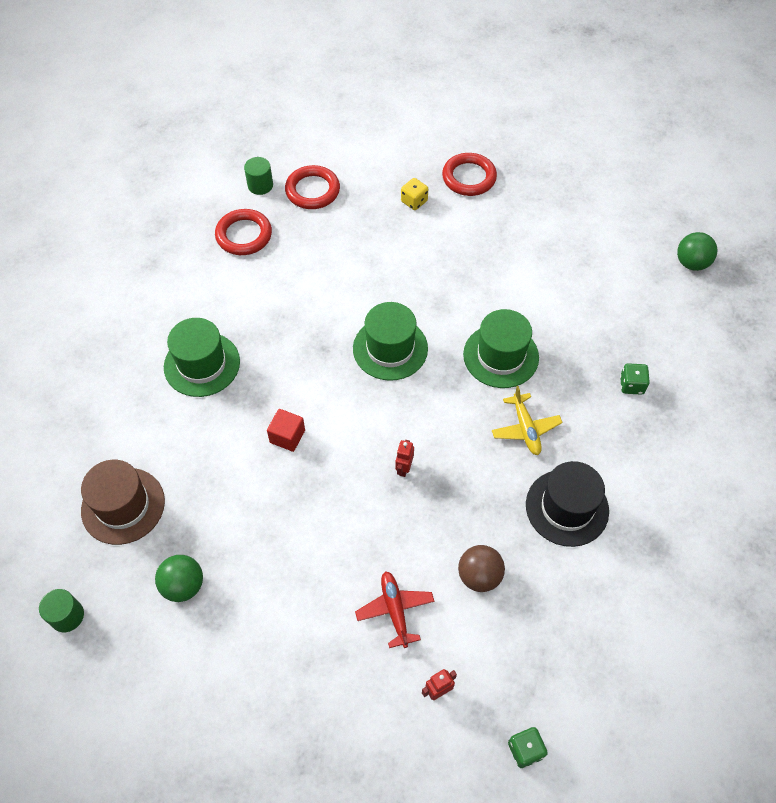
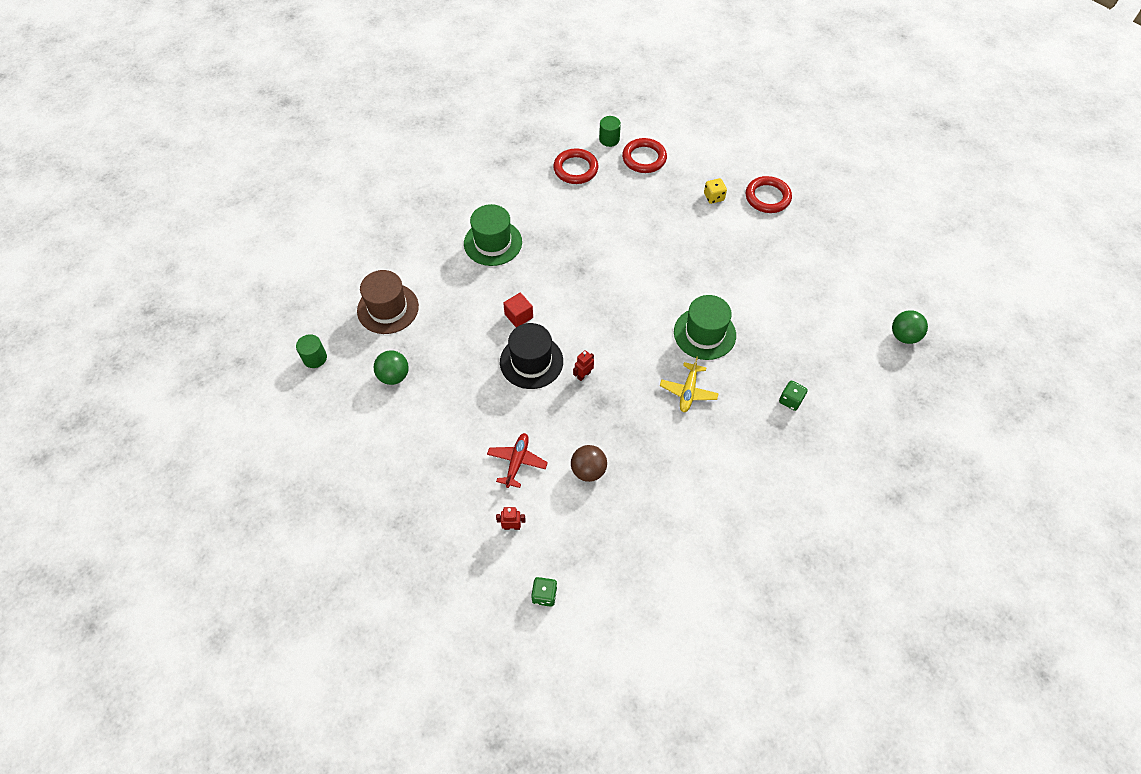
camera: 30 degrees right, 0 degrees up
green hat [353,302,428,381] -> none
black hat [526,461,609,547] -> black hat moved to [500,323,563,389]

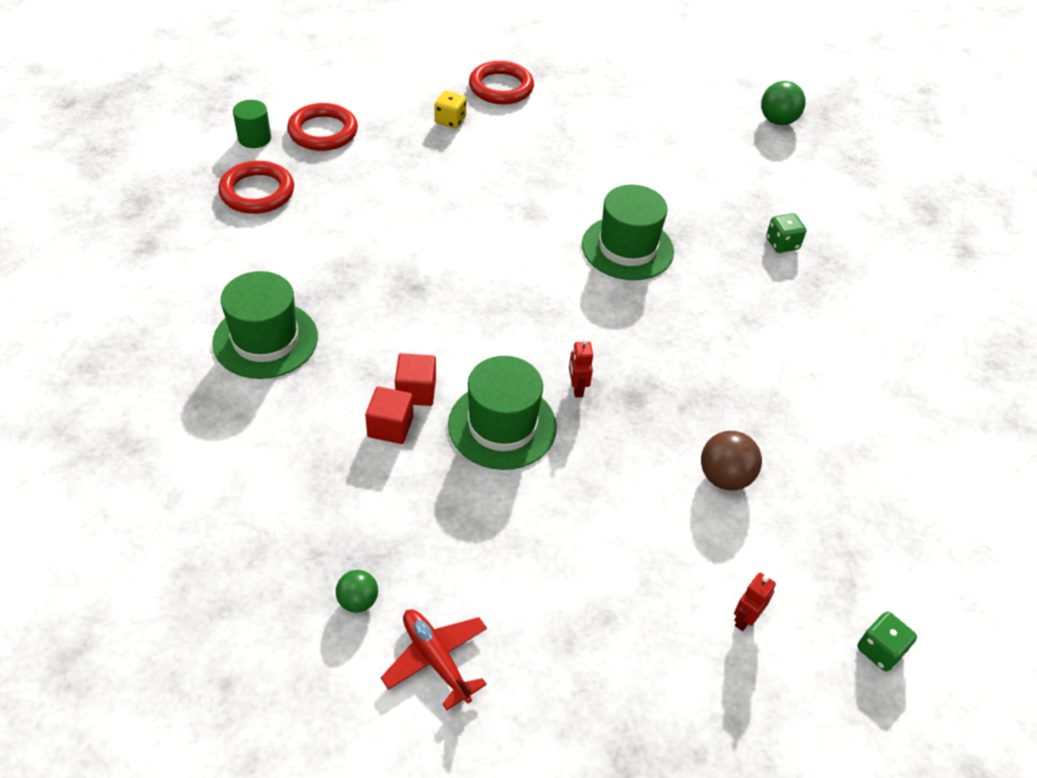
camera: 55 degrees left, 10 degrees down
green cylinder [296,334,327,368] -> none
brown hat [357,270,419,334] -> none
green ball [374,351,409,385] -> green ball [336,570,378,613], size x0.63
red plane [487,433,548,488] -> red plane moved to [381,609,487,710]
black hat [500,323,563,389] -> green hat [448,356,557,470]
yellow plane [660,357,719,412] -> none
none -> red cube [365,386,413,444]

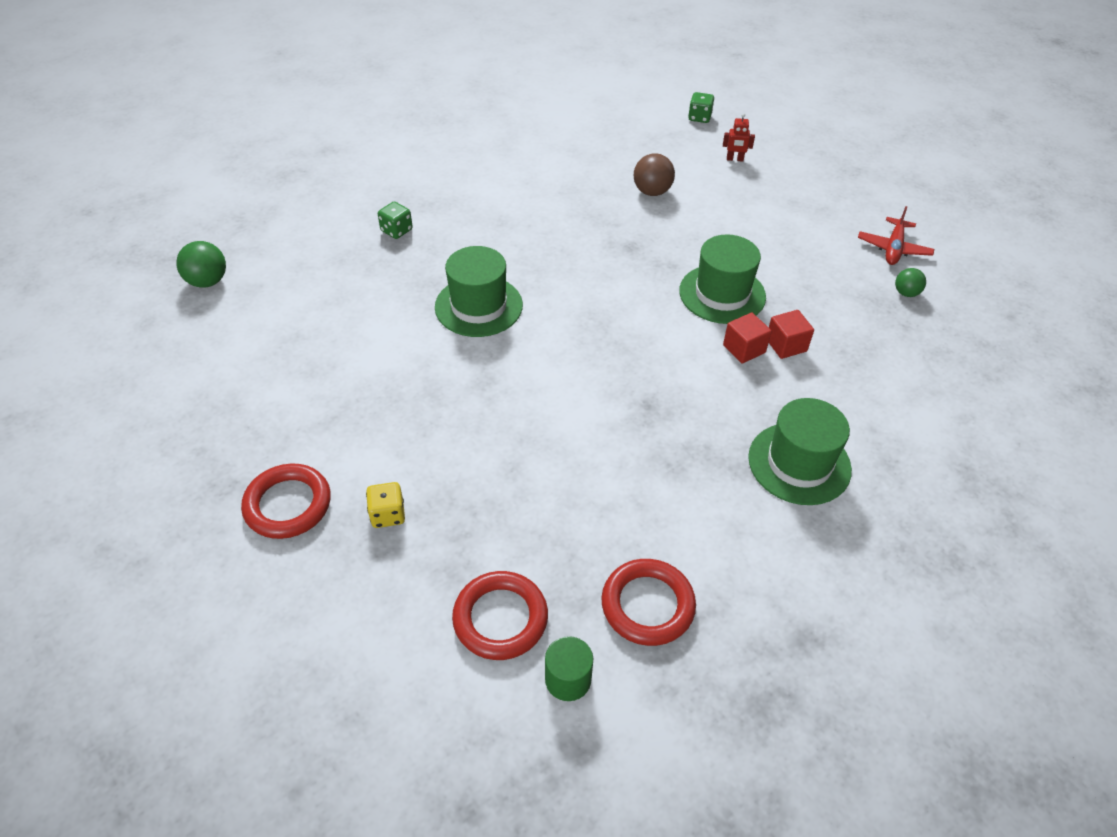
camera: 120 degrees left, 0 degrees up
red robot [569,339,593,397] -> none

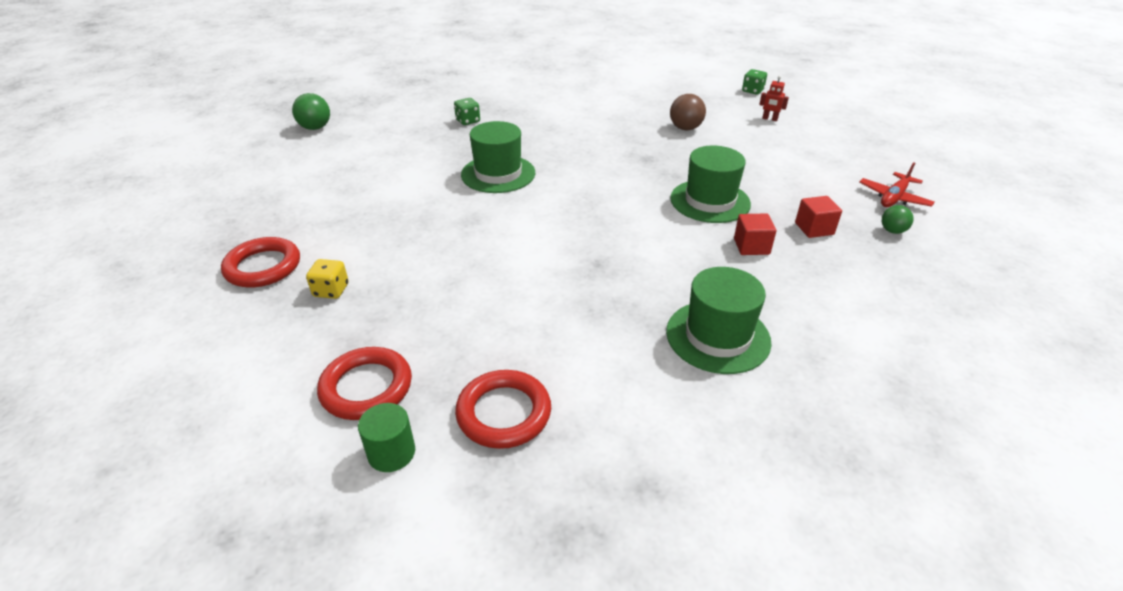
camera: 20 degrees right, 10 degrees down
red cube [723,313,772,363] -> red cube moved to [795,196,842,238]

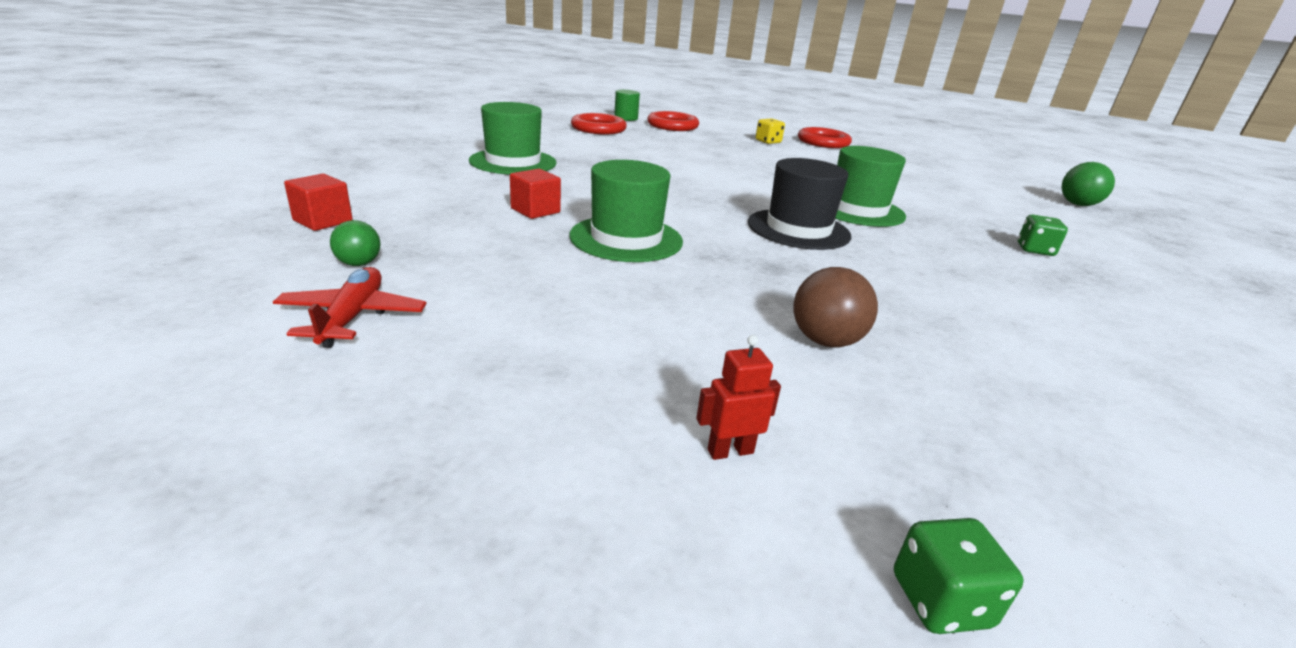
camera: 135 degrees right, 10 degrees down
red cube [795,196,842,238] -> red cube moved to [284,174,353,231]
none -> black hat [748,158,851,250]

